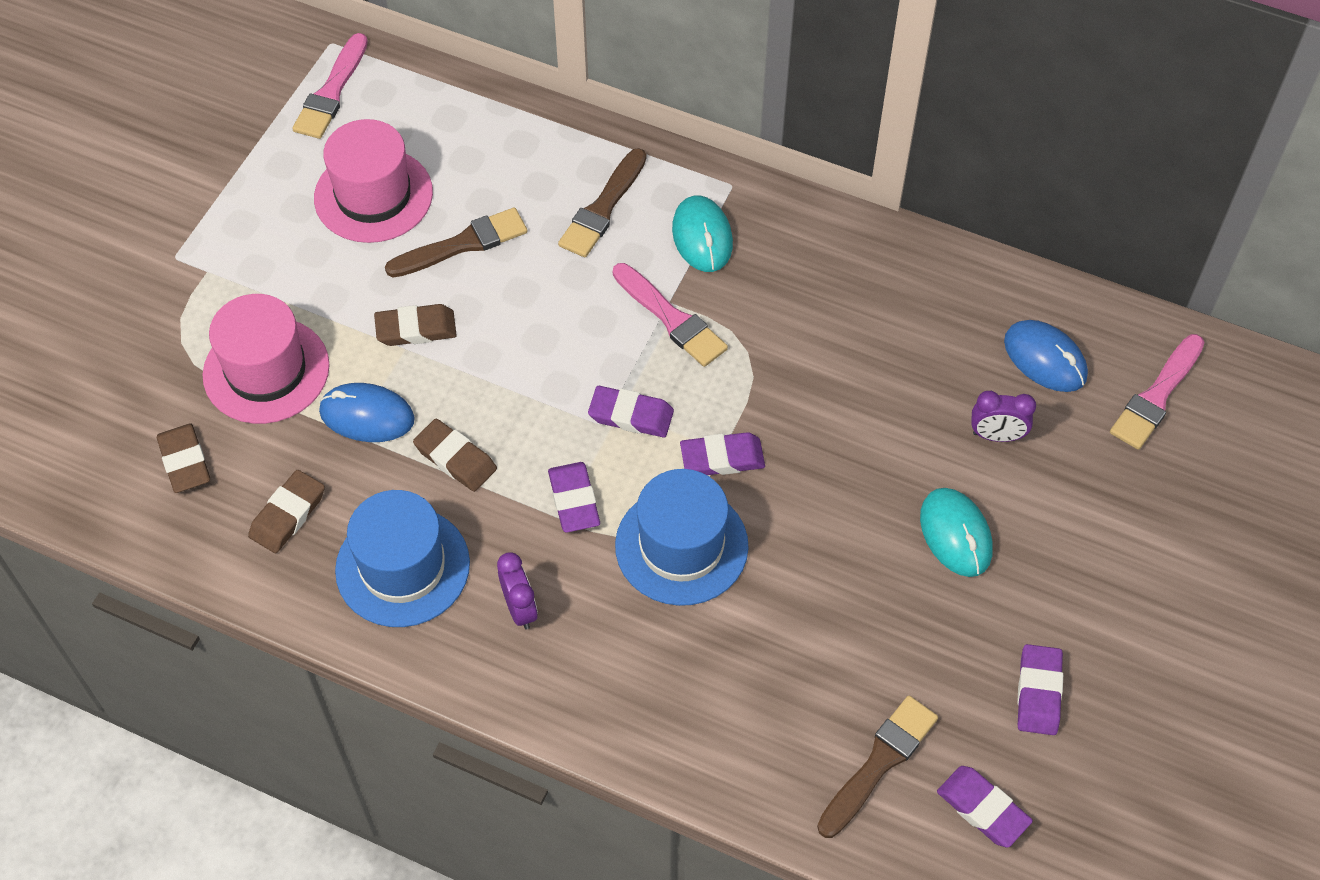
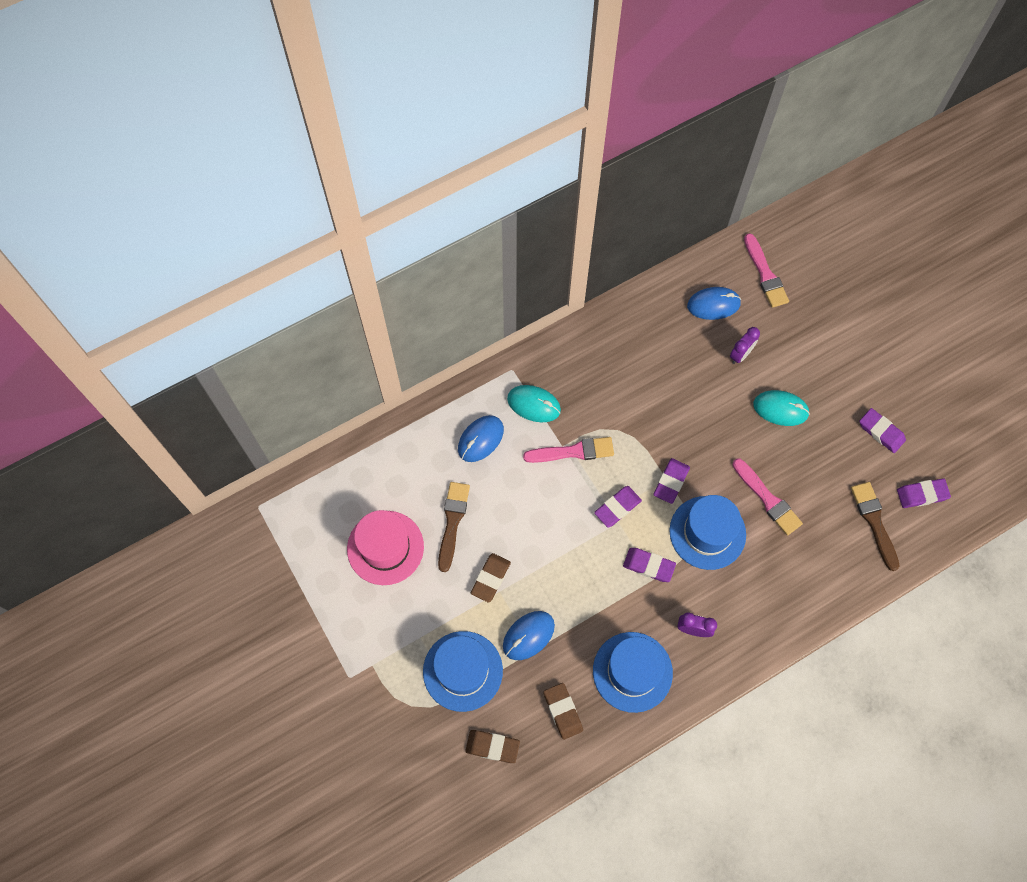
camera: 55 degrees left, 10 degrees up
pink hat [202,294,330,424] -> blue hat [423,631,503,712]
pink brush [292,33,368,139] -> pink brush moved to [733,458,803,535]
brown eraser [413,419,497,492] -> none
brown brush [558,148,646,257] -> blue mouse [458,415,504,462]

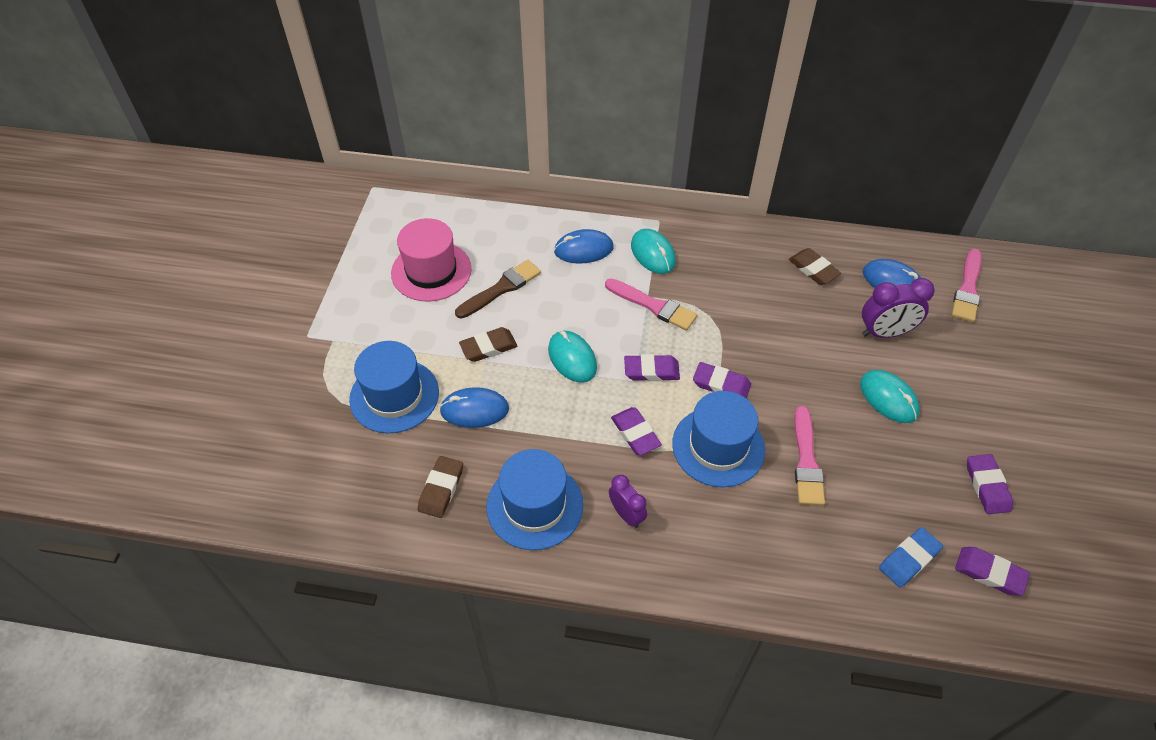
camera: 40 degrees right, 15 degrees down
brown eraser [465,730,520,763] -> brown eraser moved to [789,248,841,285]
purple eraser [653,458,690,504] -> purple eraser turned 45 degrees clockwise [693,362,751,398]
purple clock [730,327,760,364] -> purple clock [862,278,935,338], size x1.55
brown brush [851,482,899,571] -> blue eraser [879,527,943,588]
none -> turquoise mouse [548,331,597,383]

